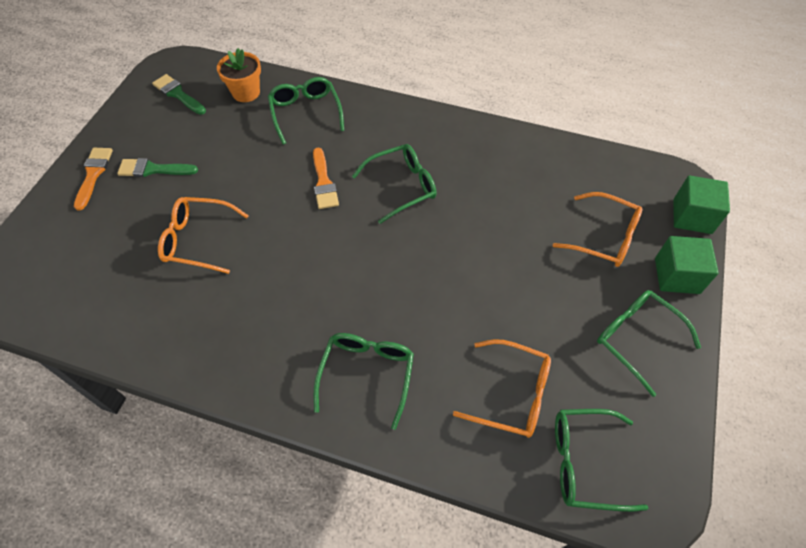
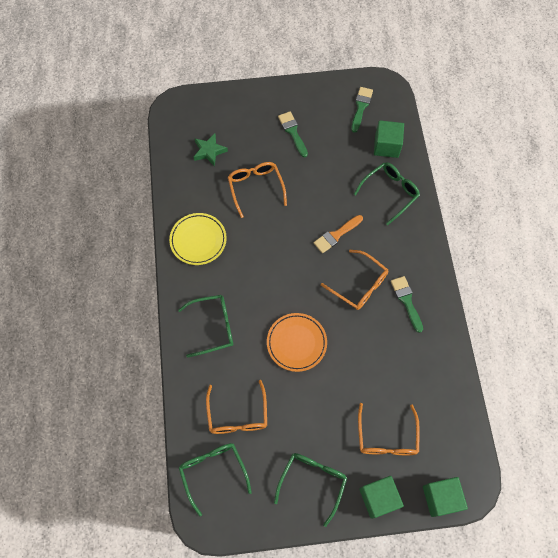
camera: 65 degrees right, 10 degrees up
orange brush [74,148,113,210] -> none
orange flower pot [217,48,261,102] -> green cube [374,120,404,158]
green glasses [352,144,436,224] -> orange glasses [321,250,388,310]
none -> yellow plate [169,213,227,265]
none -> green star [193,133,228,167]
none -> orange plate [267,313,327,372]
none -> green brush [391,276,423,333]

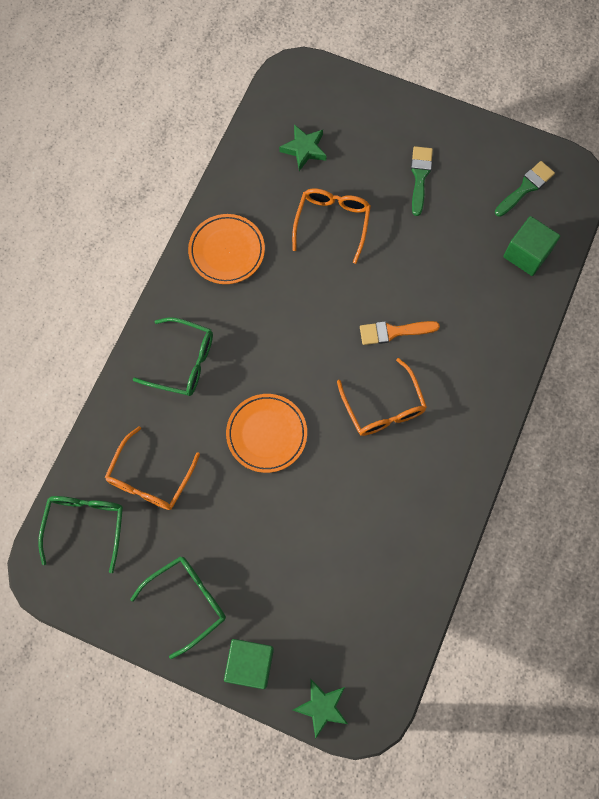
camera: 30 degrees right, 5 degrees up
yellow plate [169,213,227,265] -> orange plate [188,214,265,284]
green glasses [354,162,420,225] -> none
orange glasses [358,403,420,455] -> none
green brush [391,276,423,333] -> none
green cube [423,477,468,517] -> green star [293,679,348,739]

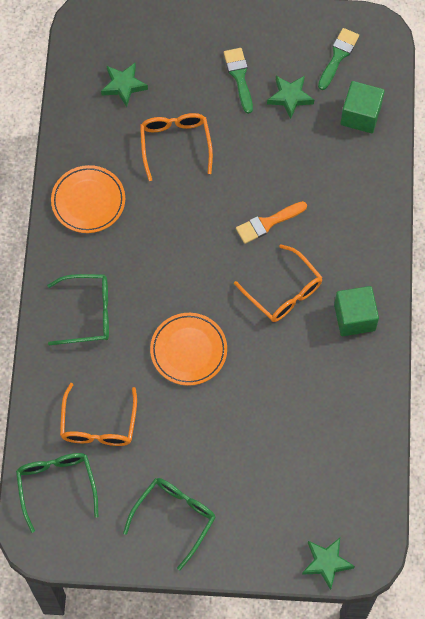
camera: 20 degrees left, 5 degrees down
green cube [224,639,274,689] -> green cube moved to [334,286,379,336]
none -> green star [267,76,314,119]

